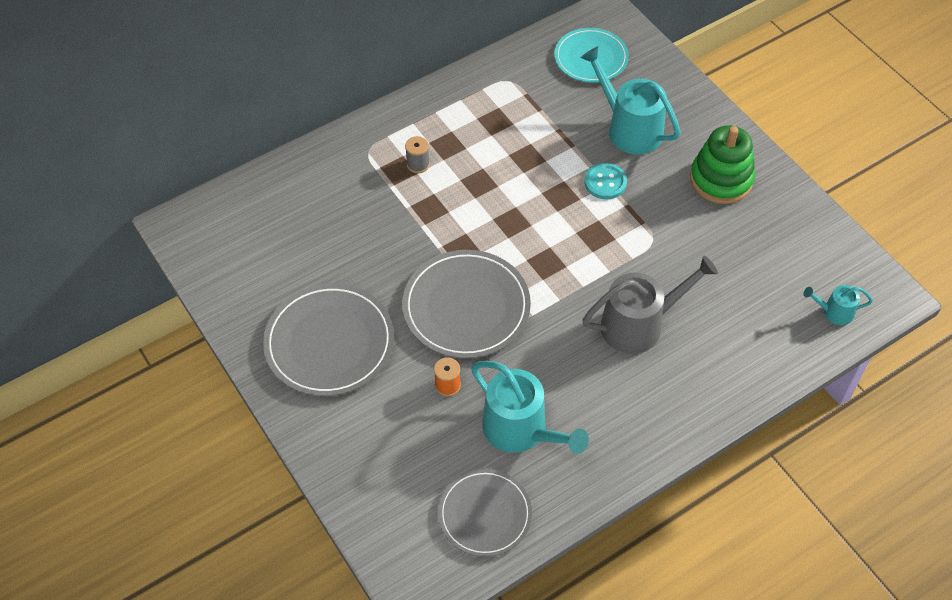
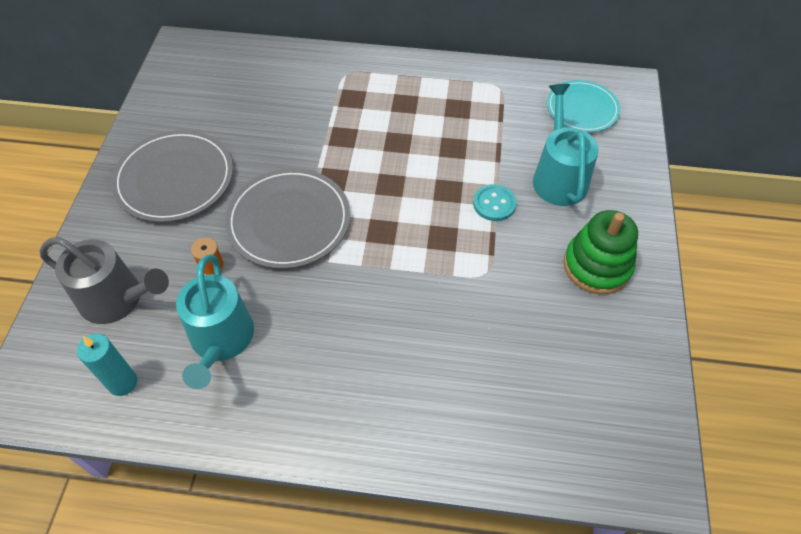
camera: 40 degrees right, 0 degrees up
grey spool [405,136,430,173] -> none
grey plate [438,469,532,557] -> turquoise candle [77,334,137,396]
grey watering can [583,256,718,354] -> grey watering can moved to [40,237,169,324]
turquoise watering can [803,285,873,325] -> none

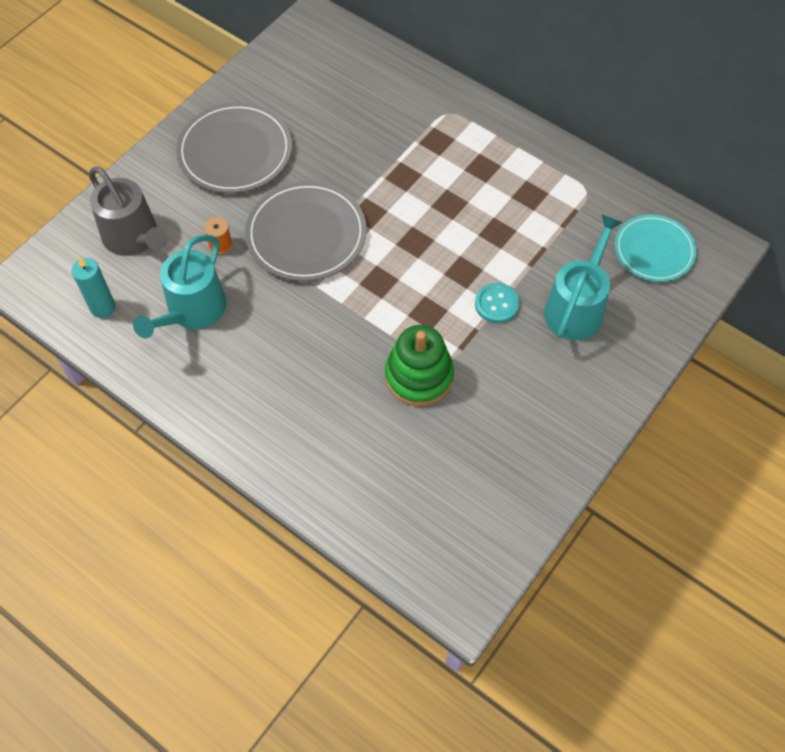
camera: 30 degrees right, 5 degrees up
green stacking toy [563,210,638,294] -> green stacking toy moved to [385,325,454,406]

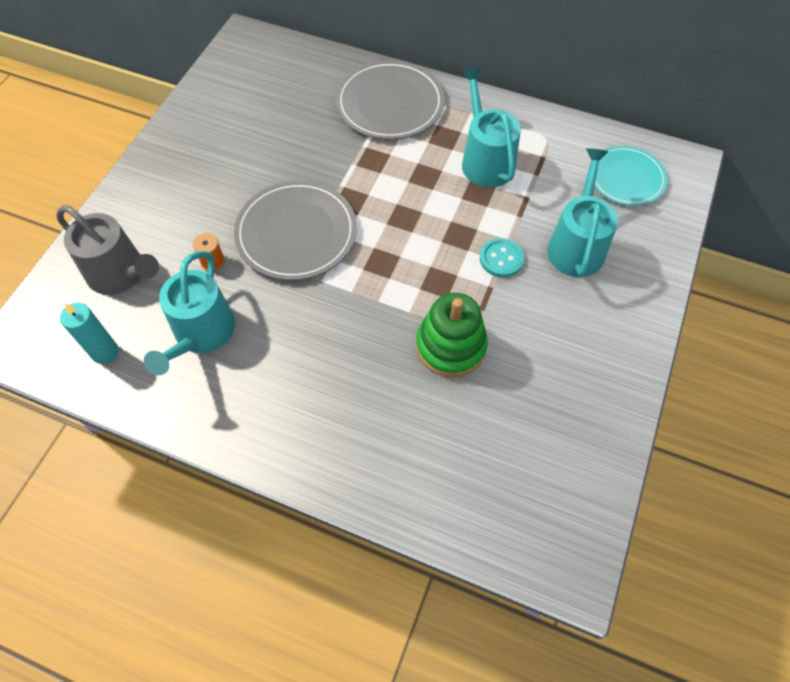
camera: 15 degrees left, 0 degrees up
grey plate [176,102,292,193] -> grey plate moved to [335,60,444,140]
none -> turquoise watering can [461,67,521,187]

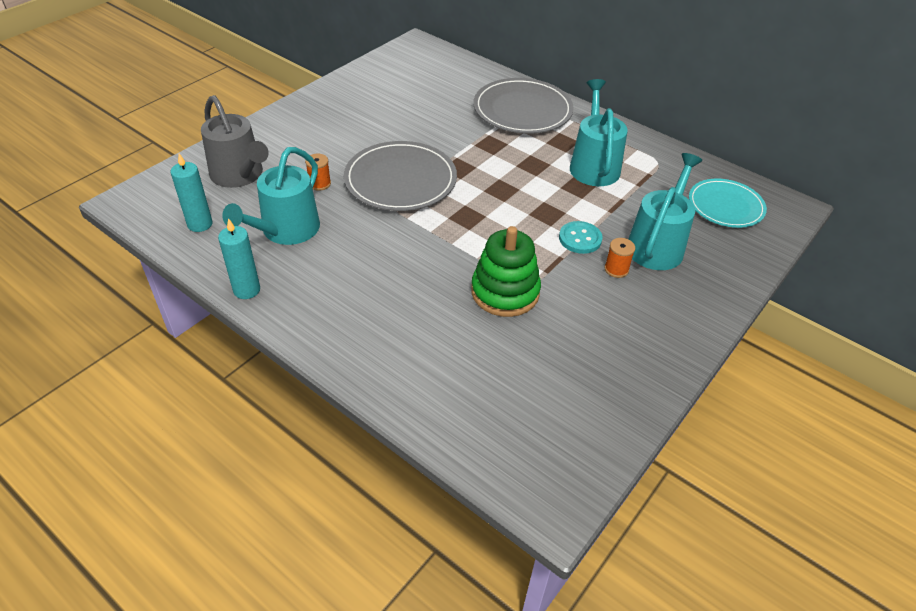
camera: 15 degrees right, 15 degrees down
none -> turquoise candle [218,218,260,299]
none -> orange spool [604,238,635,278]

